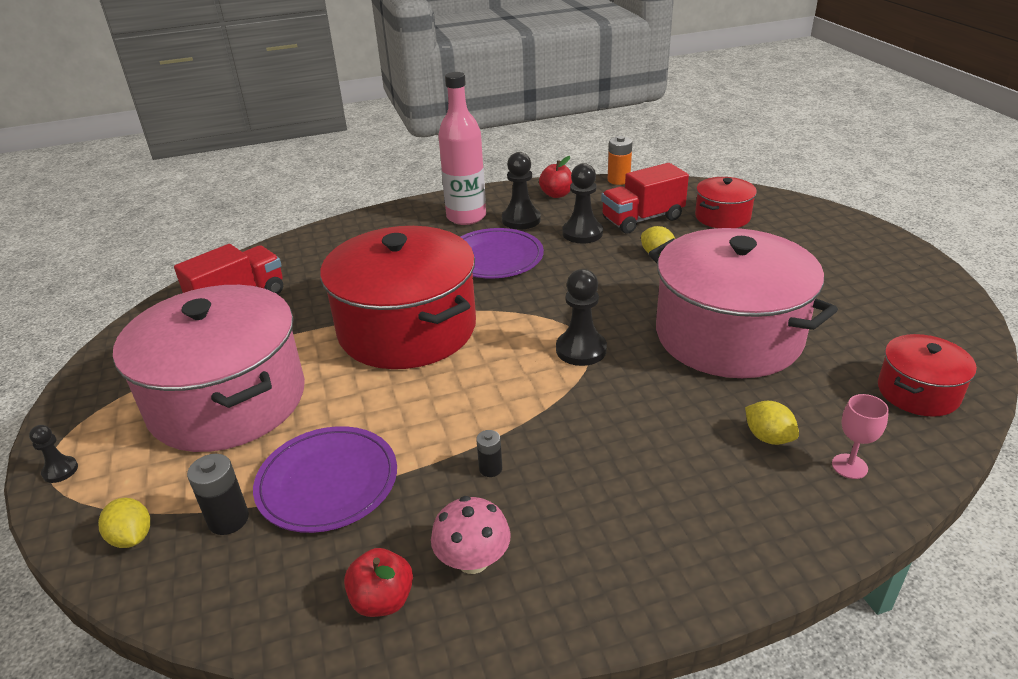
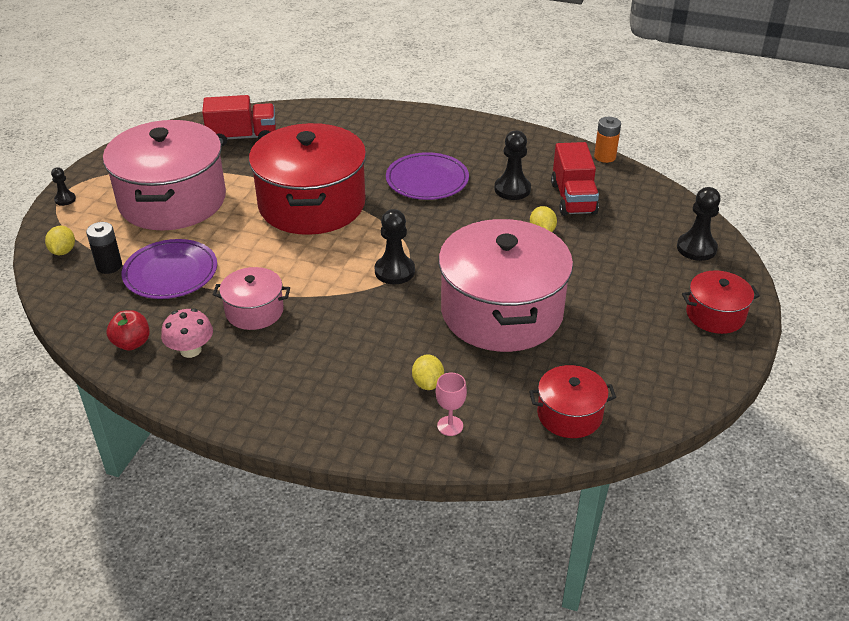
camera: 35 degrees right, 5 degrees up
pink bottle [438,72,486,225] -> none
black battery [476,430,502,477] -> pink pot [213,267,290,330]
black pawn [502,152,541,230] -> black pawn moved to [677,187,721,261]
red apple [539,156,573,198] -> none
red truck [601,163,689,234] -> red truck turned 105 degrees counterclockwise [551,142,599,216]
red pot [695,177,757,228] -> red pot moved to [682,270,760,334]

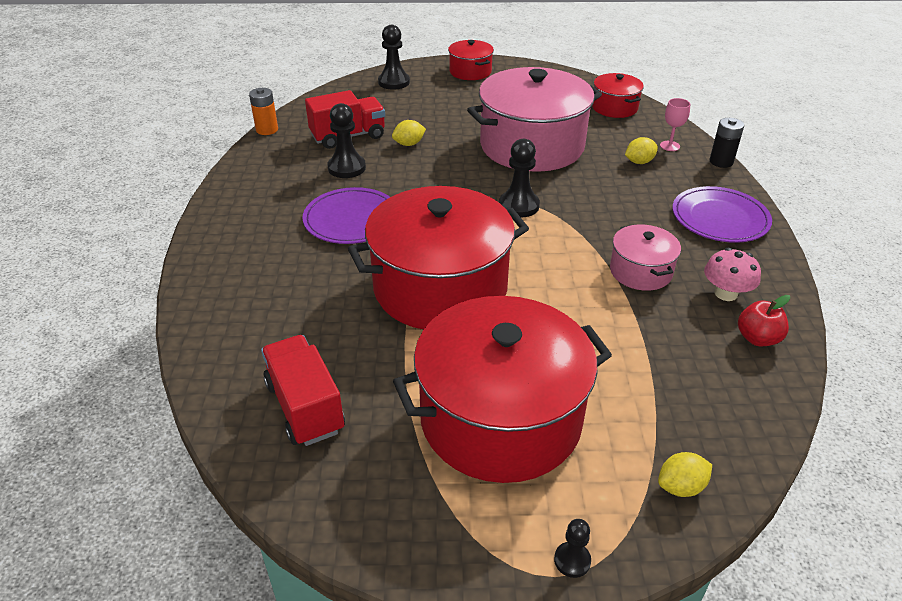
camera: 110 degrees left, 0 degrees up
black battery [86,222,122,274] -> black battery moved to [710,118,744,168]
pink pot [103,120,226,230] -> red pot [393,296,612,483]
purple plate [122,239,217,299] -> purple plate moved to [672,186,772,243]

